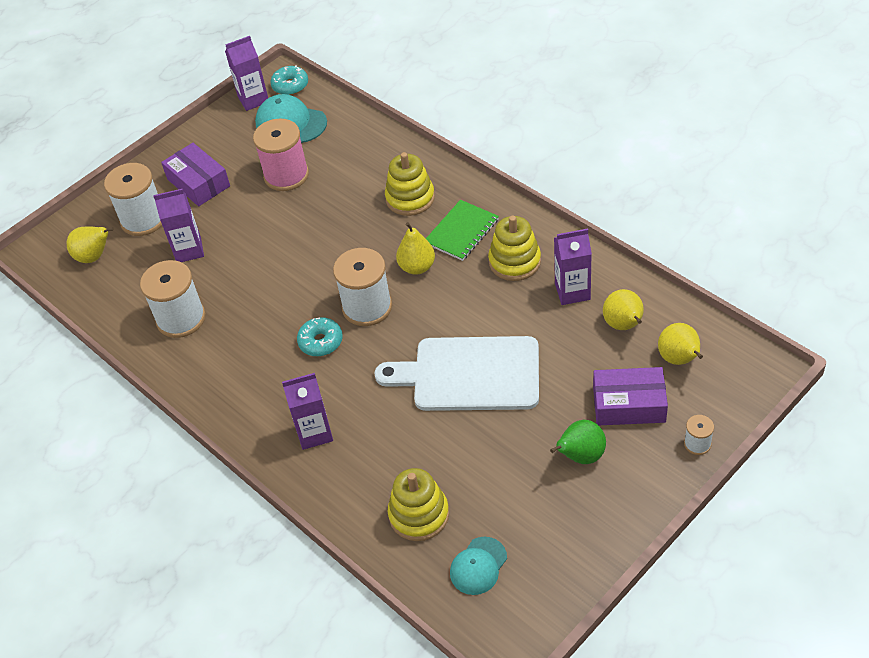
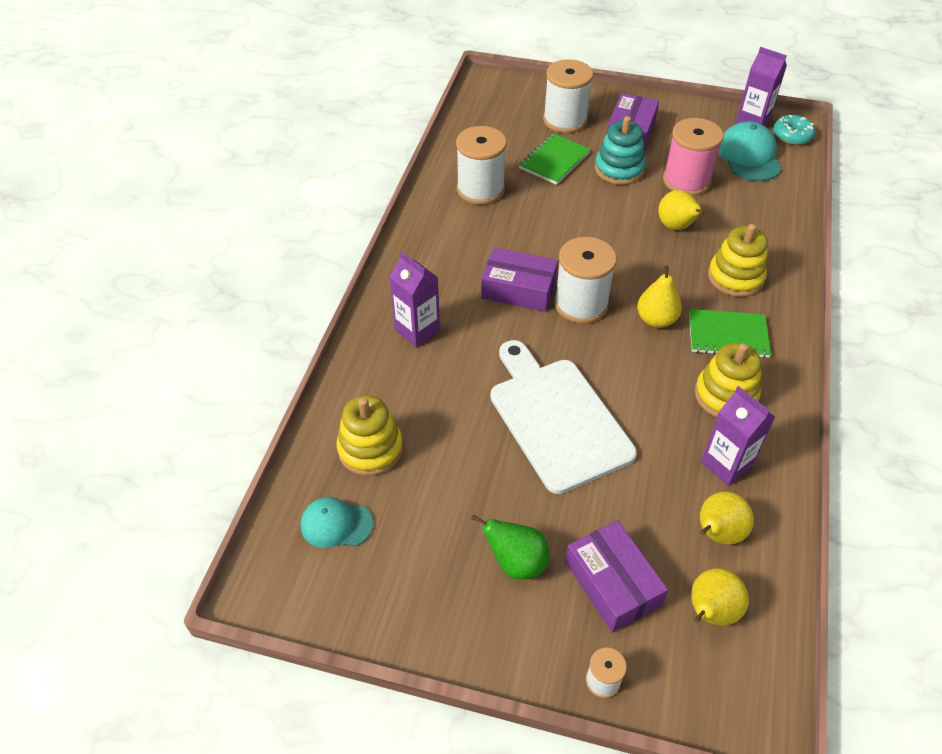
camera: 55 degrees right, 0 degrees up
yellow pear [67,227,114,263] -> yellow pear moved to [658,190,705,230]
purple carton [153,189,204,262] -> green notebook [519,133,591,185]
turquoise donut [297,317,343,356] -> purple box [481,247,558,312]
none -> turquoise stacking toy [595,116,646,185]

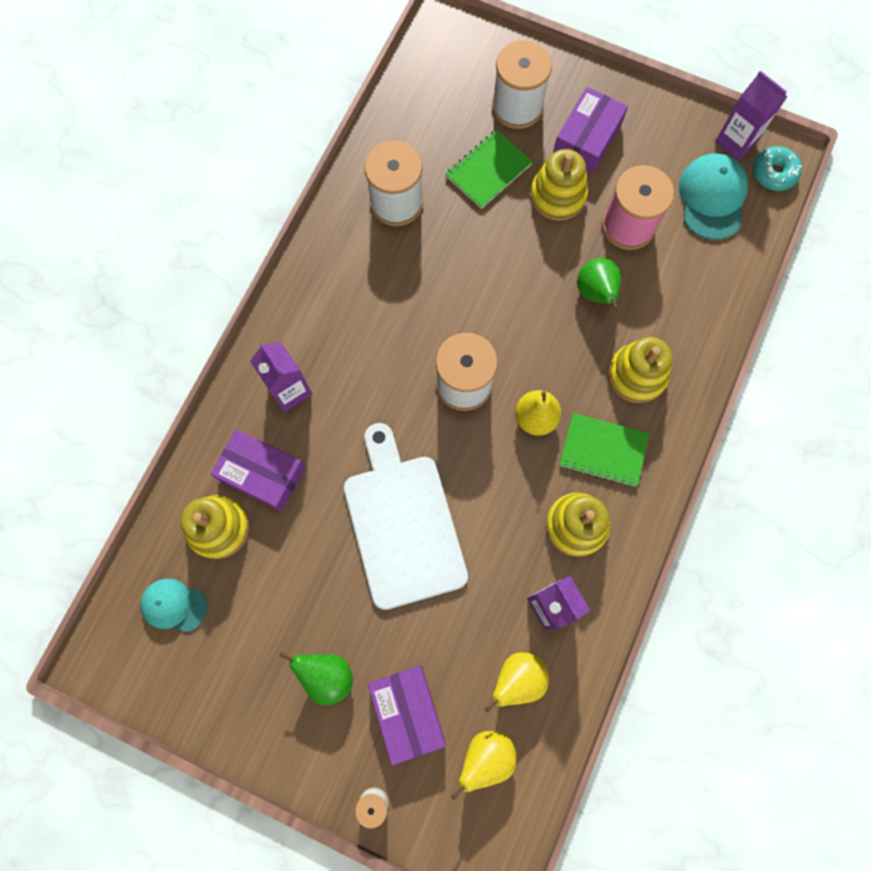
camera: 10 degrees right, 25 degrees up
purple box [481,247,558,312] -> purple box moved to [211,429,306,511]
turquoise stacking toy [595,116,646,185] -> yellow stacking toy [530,149,588,221]
yellow pear [658,190,705,230] -> green pear [577,258,621,310]

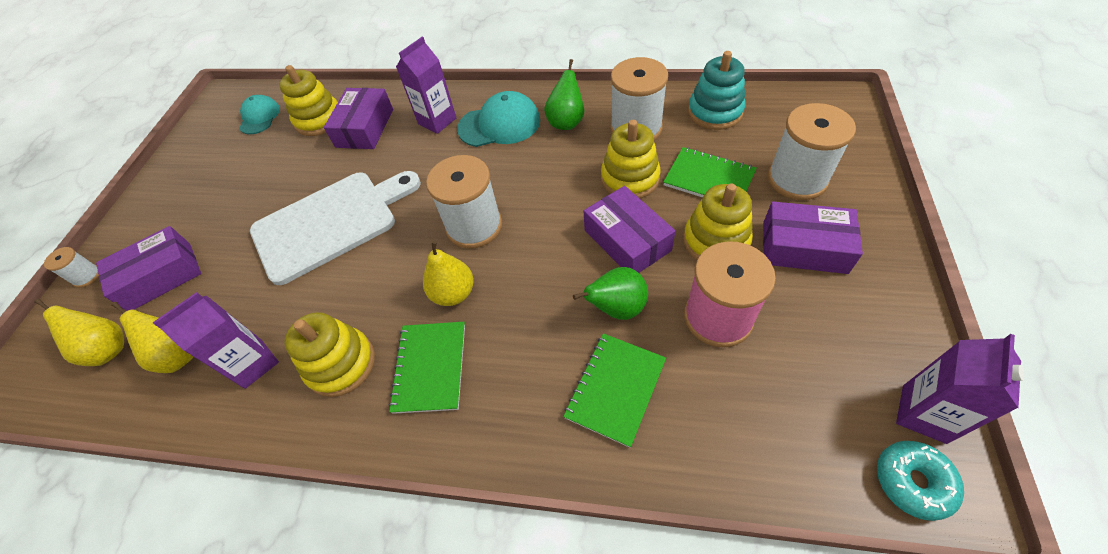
camera: 80 degrees right, 20 degrees down
green pear [279,652,353,705] -> green pear moved to [544,59,584,130]
yellow stacking toy [608,337,672,403] -> yellow stacking toy moved to [601,120,661,198]
turquoise cap [679,153,748,240] -> turquoise cap moved to [457,91,540,147]
none -> green notebook [563,333,666,448]
none -> purple box [584,186,675,273]
none -> turquoise stacking toy [688,51,745,130]

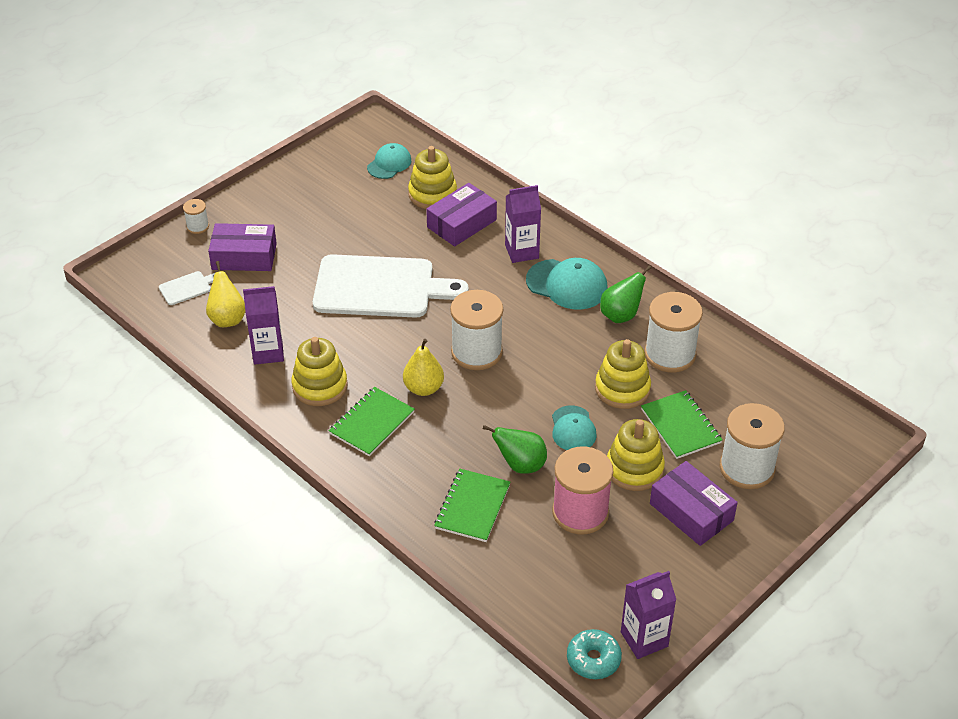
camera: 30 degrees right, 10 degrees down
yellow pear [34,299,124,366] -> white cutting board [159,271,215,305]
green notebook [563,333,666,448] -> green notebook turned 45 degrees counterclockwise [434,469,510,542]
purple box [584,186,675,273] -> turquoise cap [552,406,597,450]
turquoise stacking toy [688,51,745,130] -> none

